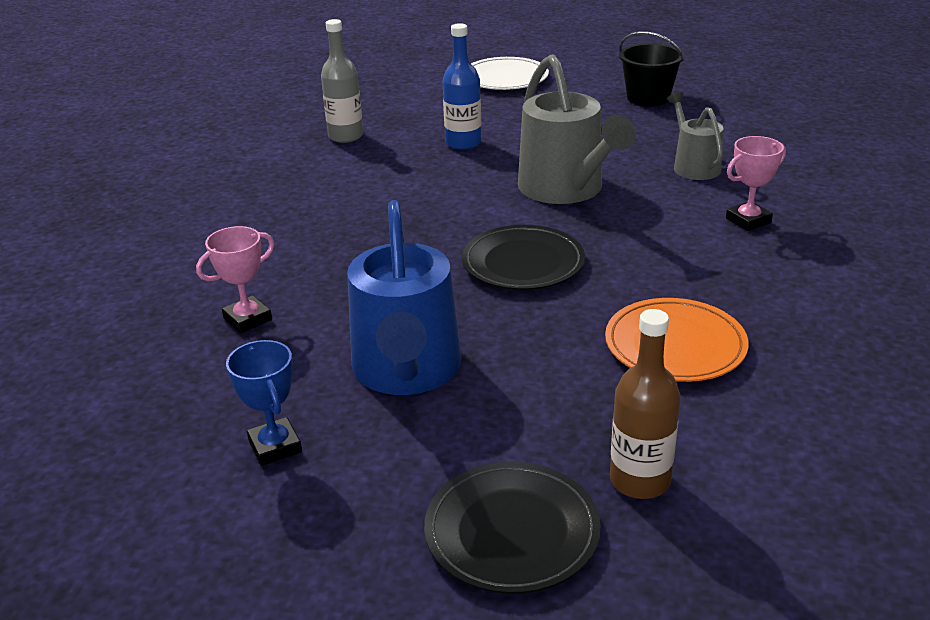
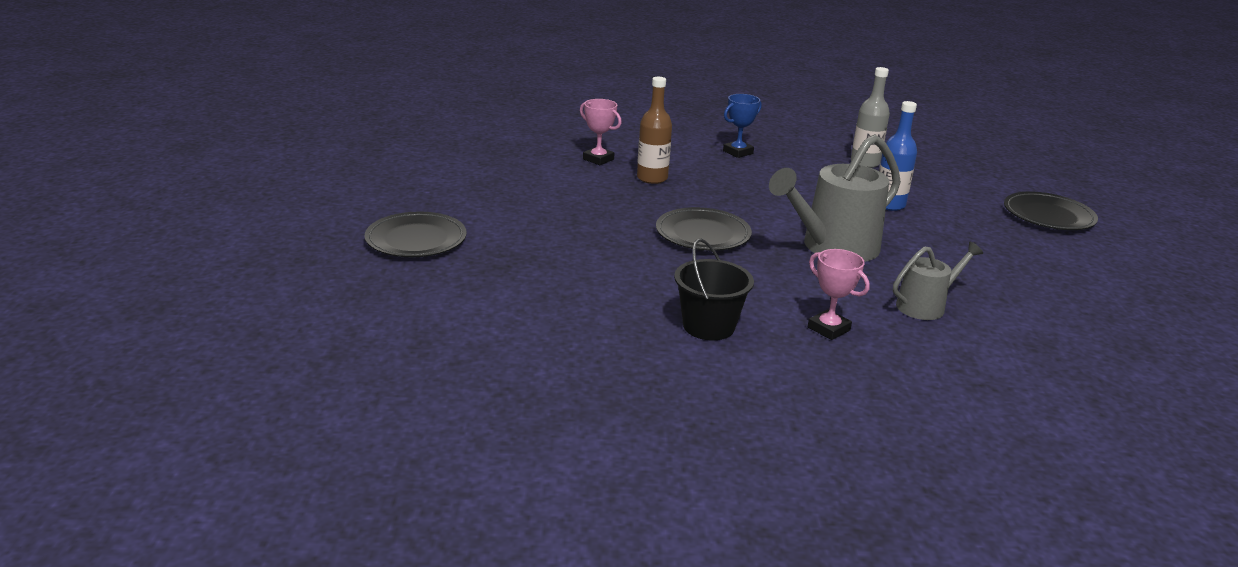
camera: 75 degrees right, 5 degrees down
blue trophy [226,340,302,466] -> blue trophy moved to [723,94,762,158]
blue watering can [347,200,461,395] -> none
white plate [471,57,549,90] -> black plate [1004,192,1098,230]
orange plate [605,298,749,382] -> none
brown bottle [610,309,680,499] -> brown bottle moved to [637,77,672,184]
black bucket [619,31,684,107] -> black bucket moved to [674,239,754,340]

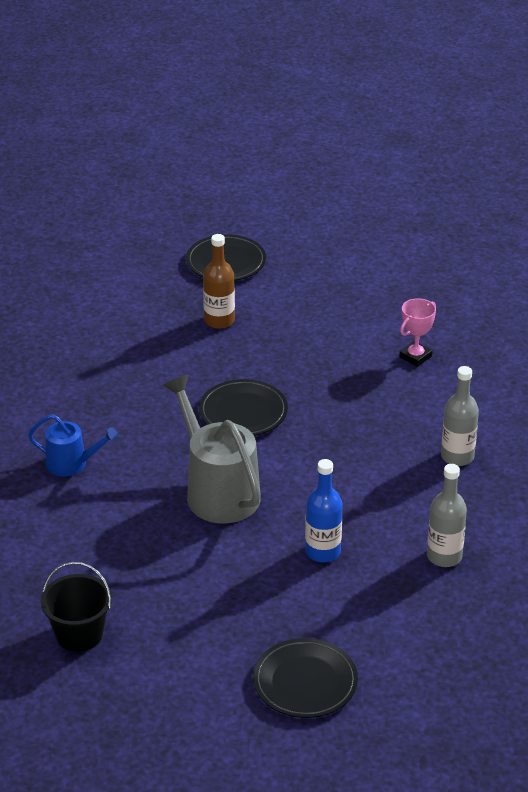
camera: 95 degrees right, 10 degrees up
brown bottle [637,77,672,184] -> brown bottle moved to [203,234,235,329]
black bucket [674,239,754,340] -> black bucket moved to [41,562,112,652]
blue trophy [723,94,762,158] -> grey bottle [441,366,479,466]
pink trophy [808,249,870,340] -> blue watering can [28,414,119,477]
grey watering can [893,242,983,320] -> none

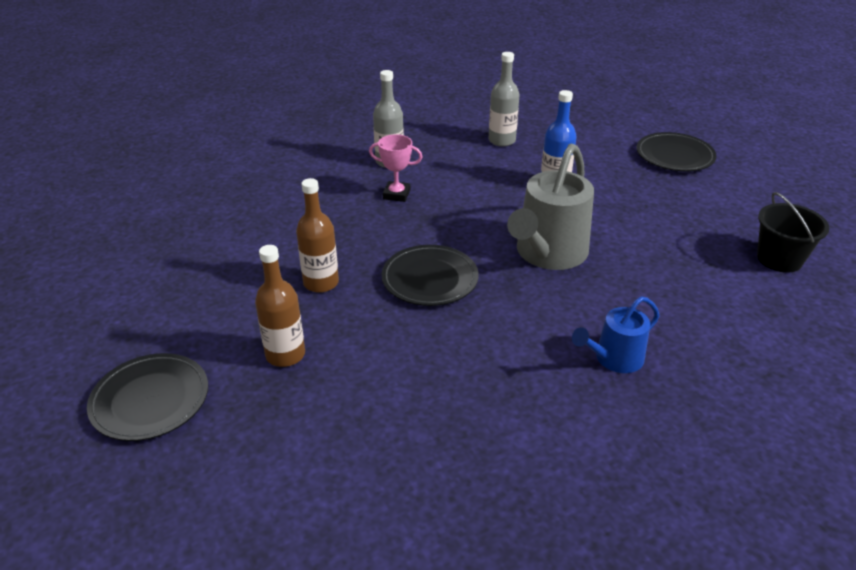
camera: 120 degrees left, 0 degrees up
blue watering can [28,414,119,477] -> blue watering can turned 105 degrees counterclockwise [572,296,660,373]
pink trophy [399,298,436,367] -> pink trophy moved to [369,134,422,202]
none -> brown bottle [296,178,339,293]

